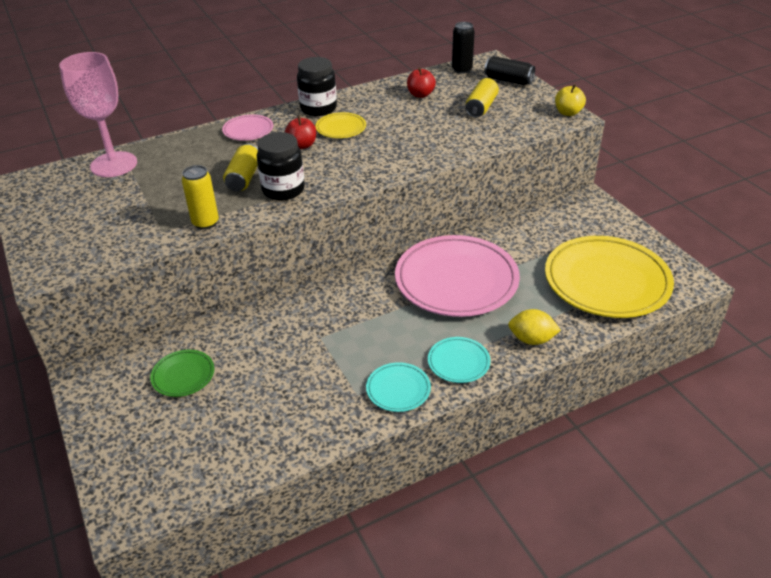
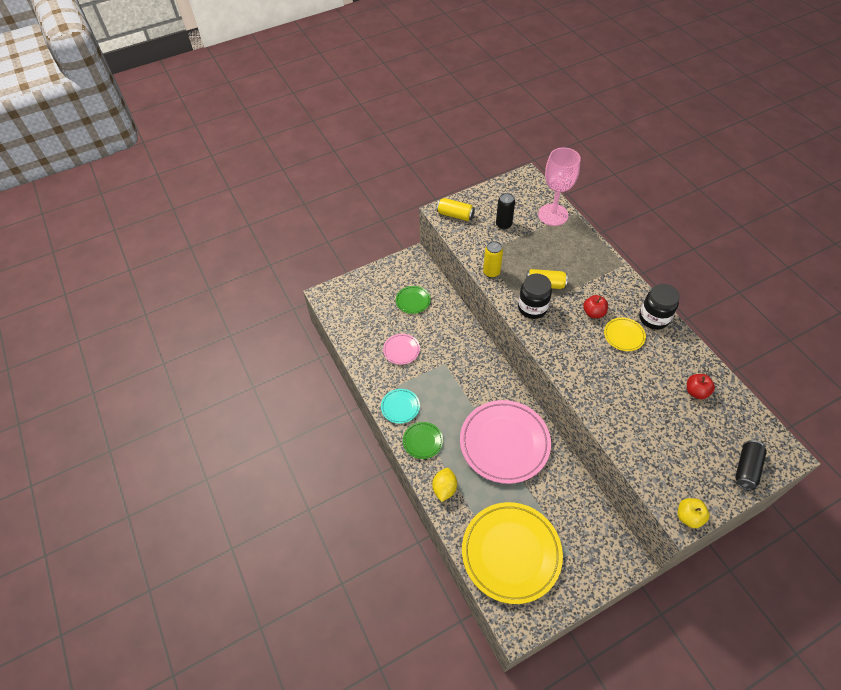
camera: 90 degrees right, 15 degrees up
pink plate [222,114,273,141] -> pink plate moved to [383,334,420,365]
turquoise plate [428,337,491,383] -> green plate [403,422,443,459]
black can [452,22,475,74] -> black can moved to [496,193,515,230]
yellow can [465,78,499,118] -> yellow can moved to [436,198,475,221]

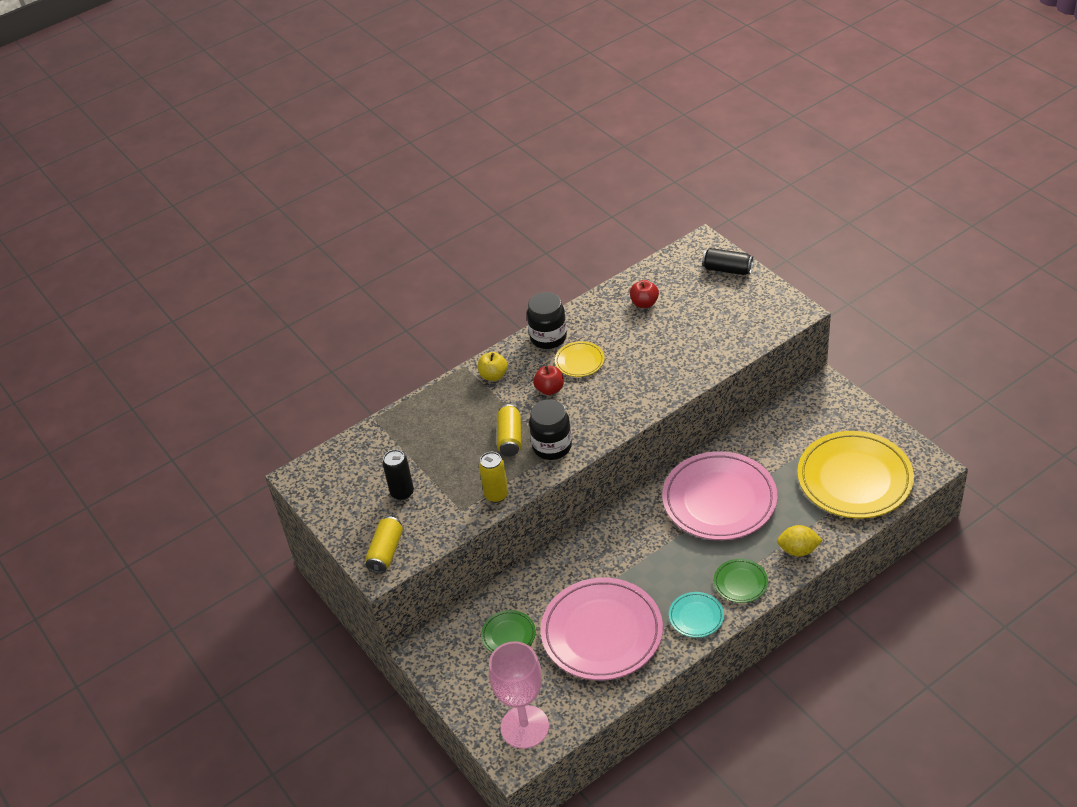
camera: 95 degrees left, 10 degrees down
pink plate [383,334,420,365] -> pink plate [541,578,663,680], size x2.22
pink goblet [538,147,581,226] -> pink goblet moved to [489,642,549,749]
yellow apple [678,498,710,528] -> yellow apple moved to [478,352,508,381]

